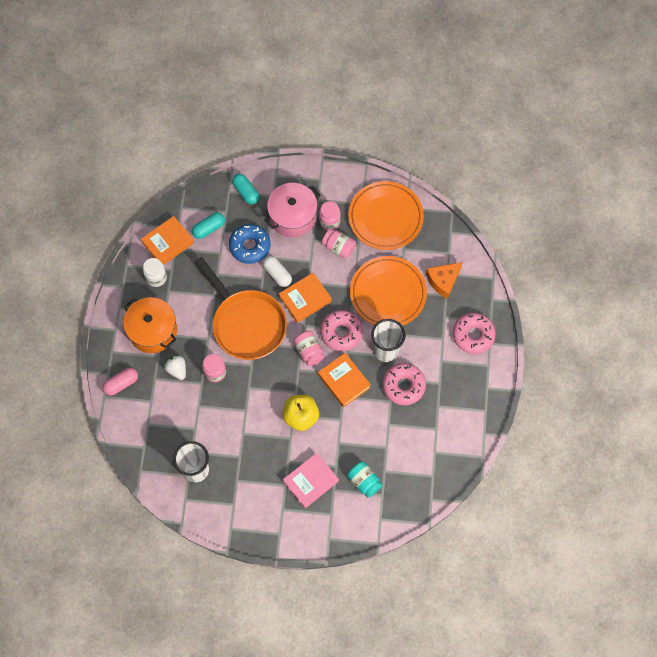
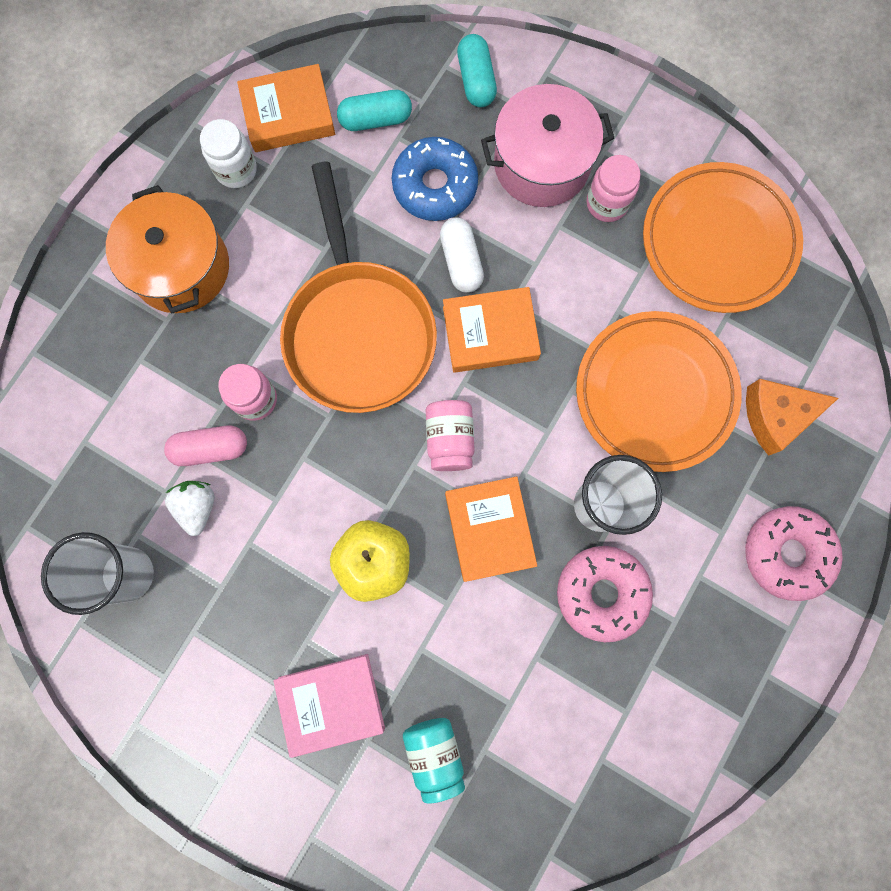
camera: 25 degrees right, 10 degrees up
pink capsule [102,368,138,396] -> pink capsule moved to [164,426,247,466]
white strawberry [164,355,186,380] -> white strawberry moved to [165,481,215,536]
pink donut [320,310,363,351] -> none
pink jar [322,228,356,259] -> none

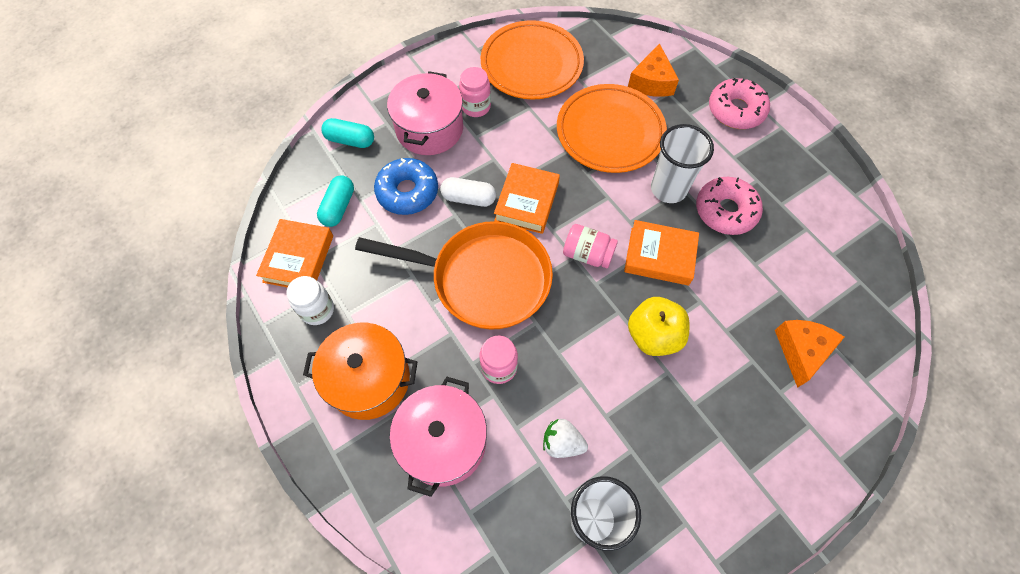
camera: 65 degrees left, 15 degrees down
pink capsule [164,426,247,466] -> none
pink book [273,654,385,758] -> none
turquoise jar [403,718,465,803] -> orange cheese [775,320,844,388]
none -> pink pot [390,377,487,497]

